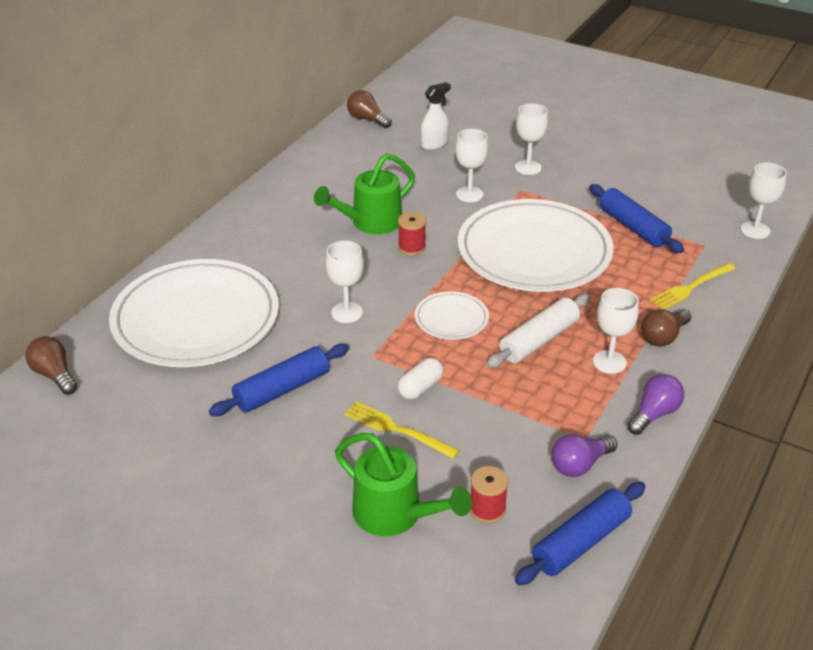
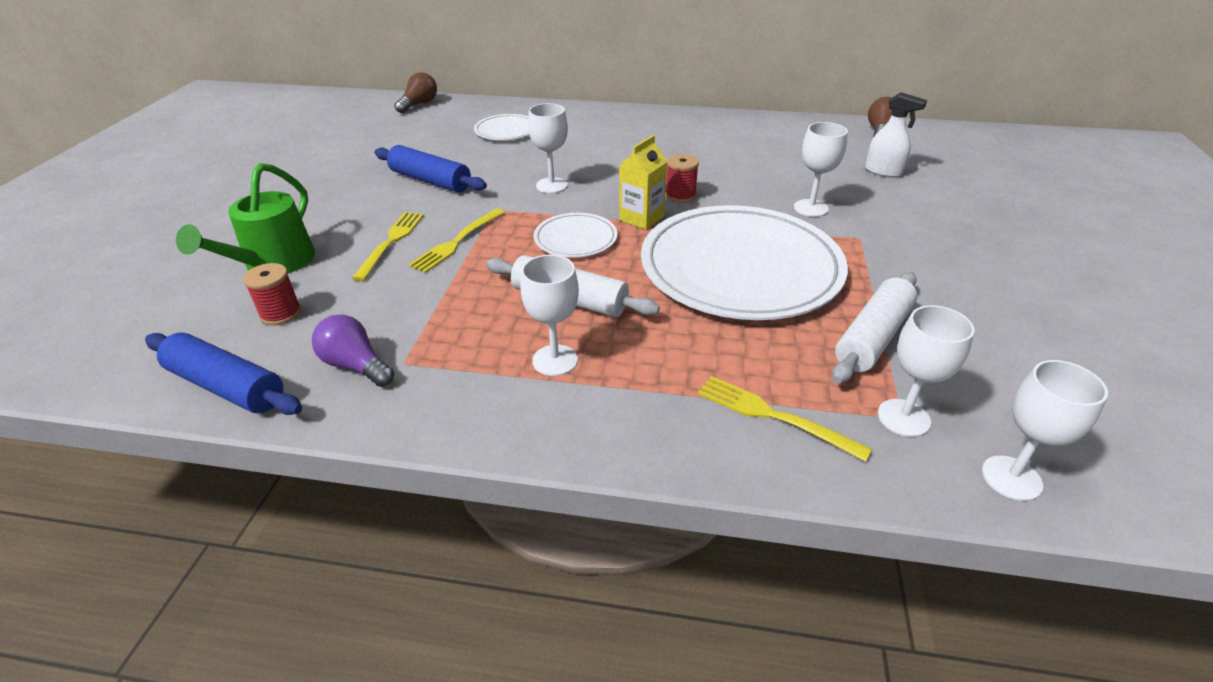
camera: 70 degrees right, 0 degrees up
white plate [109,259,279,367] -> white plate [474,114,529,140], size x0.44
green watering can [314,153,415,234] -> none
white capsule [397,358,444,400] -> yellow fork [408,208,505,273]
white goblet [515,104,548,175] -> white goblet moved to [878,305,975,437]
blue rolling pin [589,184,684,253] -> white rolling pin [832,272,917,384]
purple light bulb [627,374,684,435] -> none
brown light bulb [641,309,692,347] -> none
none -> yellow carton [619,135,667,230]

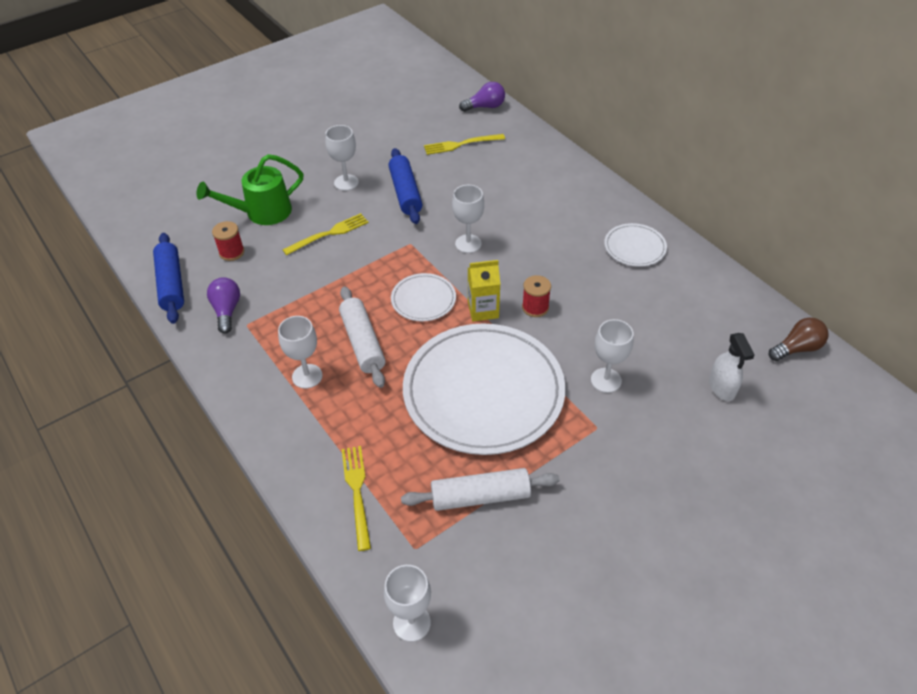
camera: 45 degrees right, 10 degrees up
brown light bulb [394,72,437,113] -> purple light bulb [459,82,505,112]
yellow fork [408,208,505,273] -> yellow fork moved to [424,134,505,155]
white plate [474,114,529,140] -> white plate moved to [604,223,667,267]
white goblet [878,305,975,437] -> white goblet moved to [325,125,359,191]

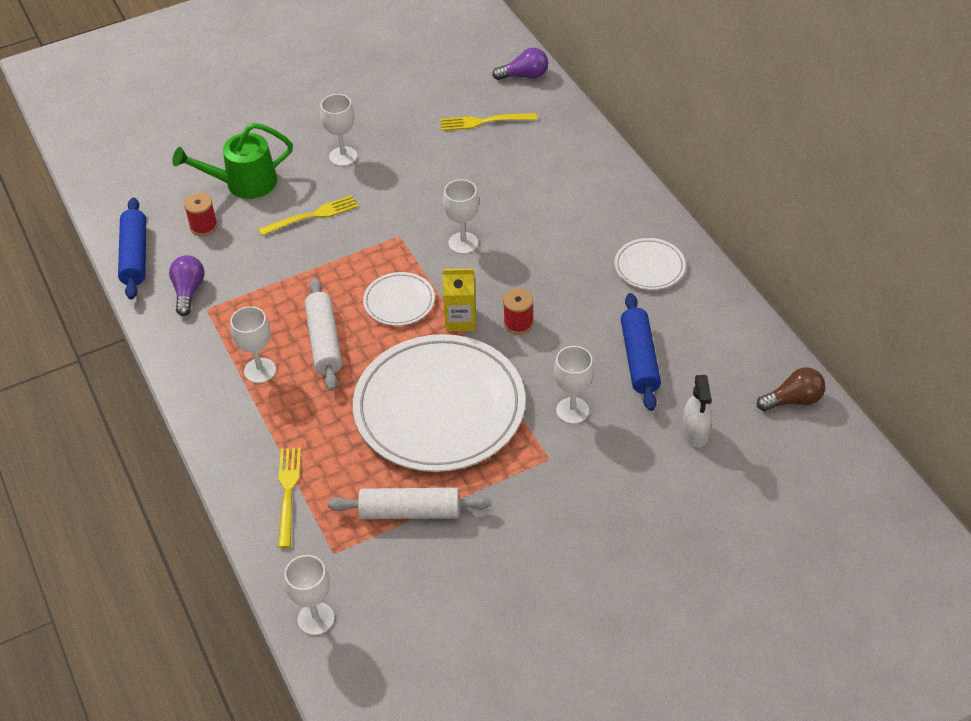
camera: 10 degrees right, 0 degrees up
blue rolling pin [388,148,422,224] -> blue rolling pin moved to [621,293,661,411]

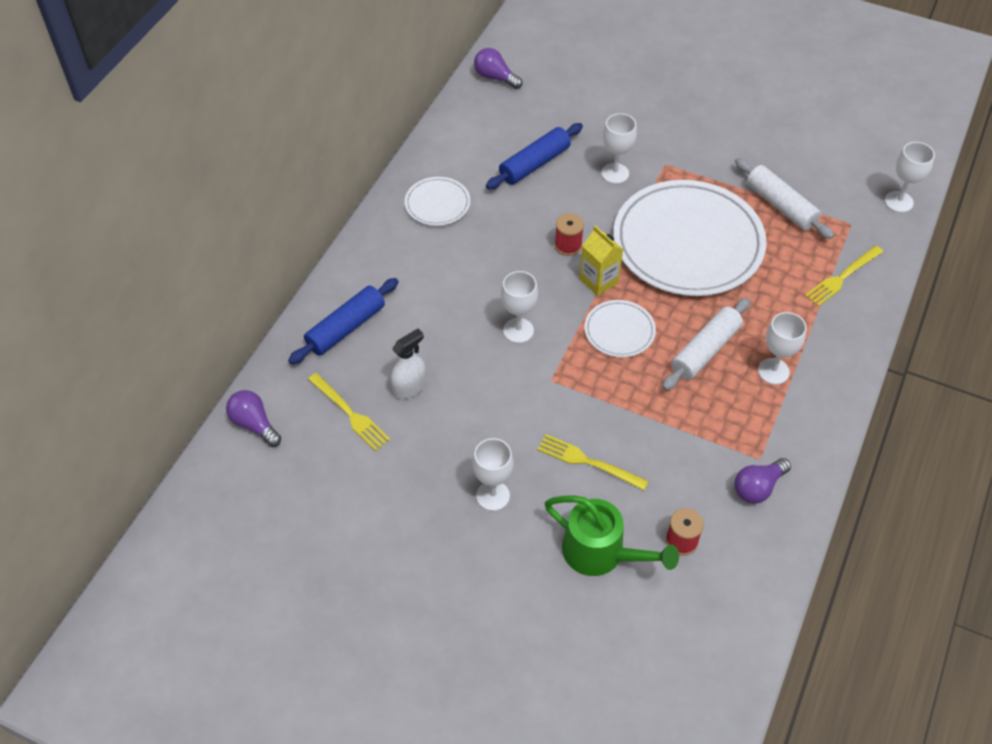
camera: 130 degrees left, 5 degrees up
blue rolling pin [118,197,146,300] -> blue rolling pin moved to [288,278,399,364]
white spray bottle [682,375,712,448] -> white spray bottle moved to [391,329,426,399]
brown light bulb [757,367,825,411] -> purple light bulb [474,48,523,89]

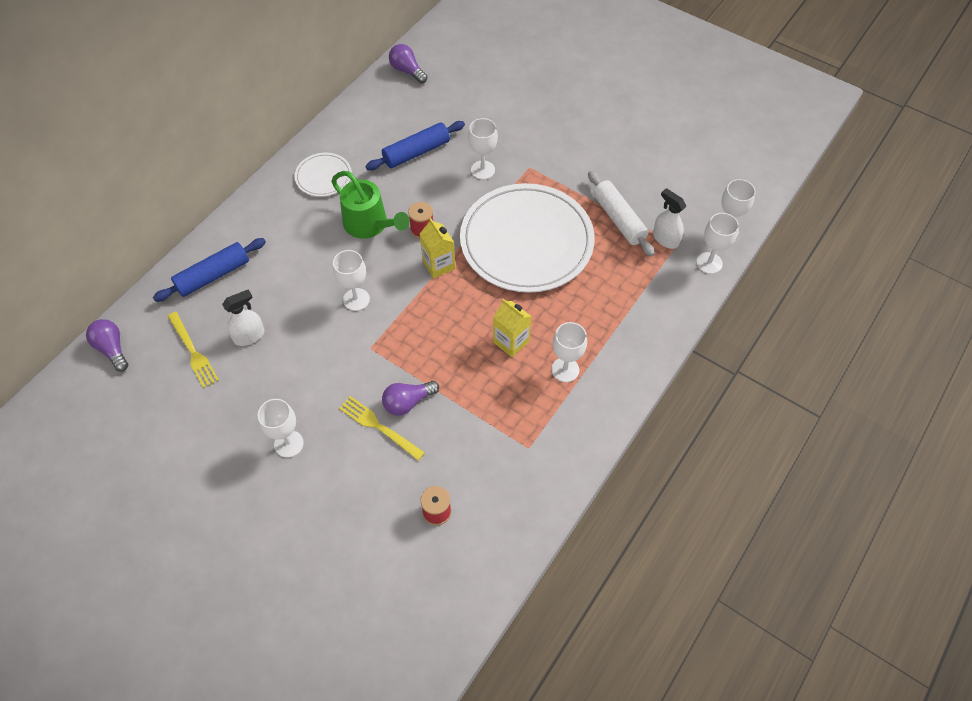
camera: 10 degrees right, 5 degrees up
green watering can [545,495,679,576] -> green watering can moved to [331,171,410,239]
white plate [584,300,656,357] -> none
white rolling pin [662,298,750,390] -> yellow carton [493,299,532,357]
purple light bulb [734,458,791,504] -> purple light bulb moved to [382,381,439,416]
yellow fork [805,246,883,307] -> none
none -> white spray bottle [653,188,686,249]
none -> white goblet [696,213,739,274]

